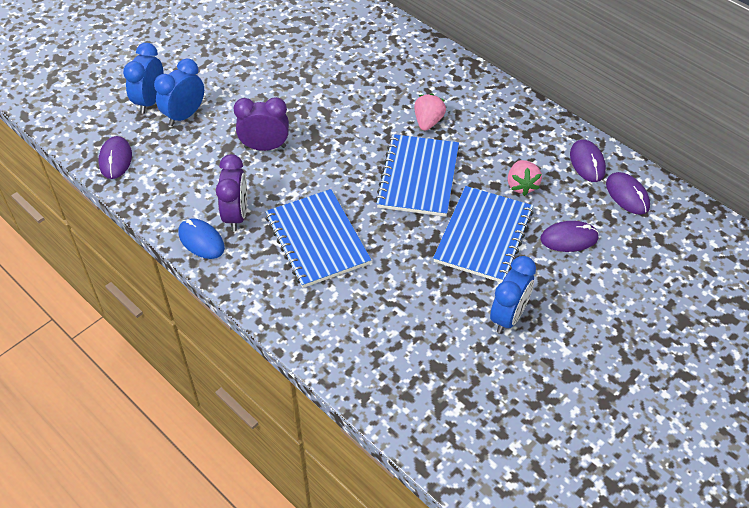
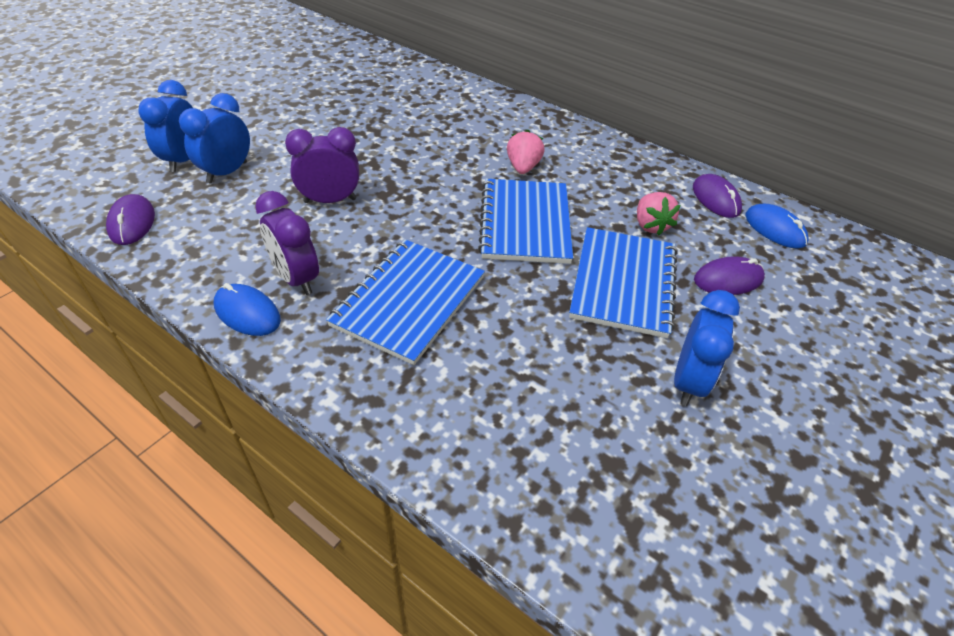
camera: 10 degrees left, 5 degrees down
purple clock [216,154,247,232] -> purple clock turned 150 degrees clockwise [255,191,319,295]
blue notebook [265,189,371,288] -> blue notebook turned 60 degrees clockwise [326,239,485,365]
purple mouse [606,172,650,215] -> blue mouse [745,204,809,248]

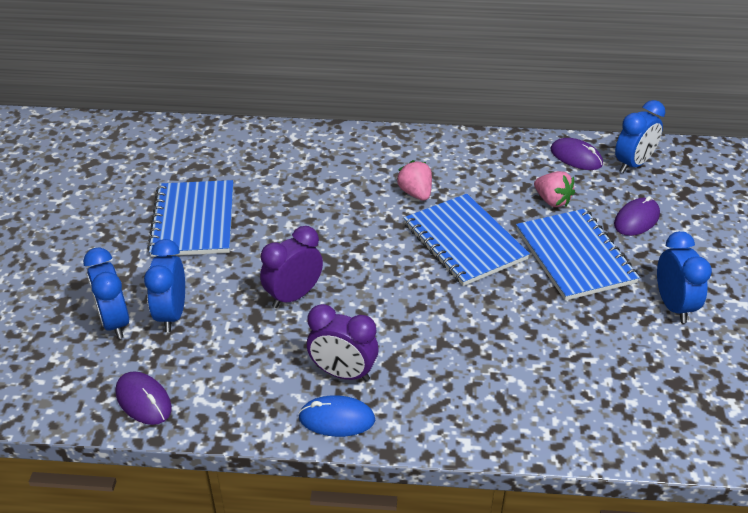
camera: 30 degrees left, 5 degrees down
blue notebook [326,239,485,365] -> blue notebook moved to [147,180,233,257]
blue mouse [745,204,809,248] -> blue clock [615,100,666,173]

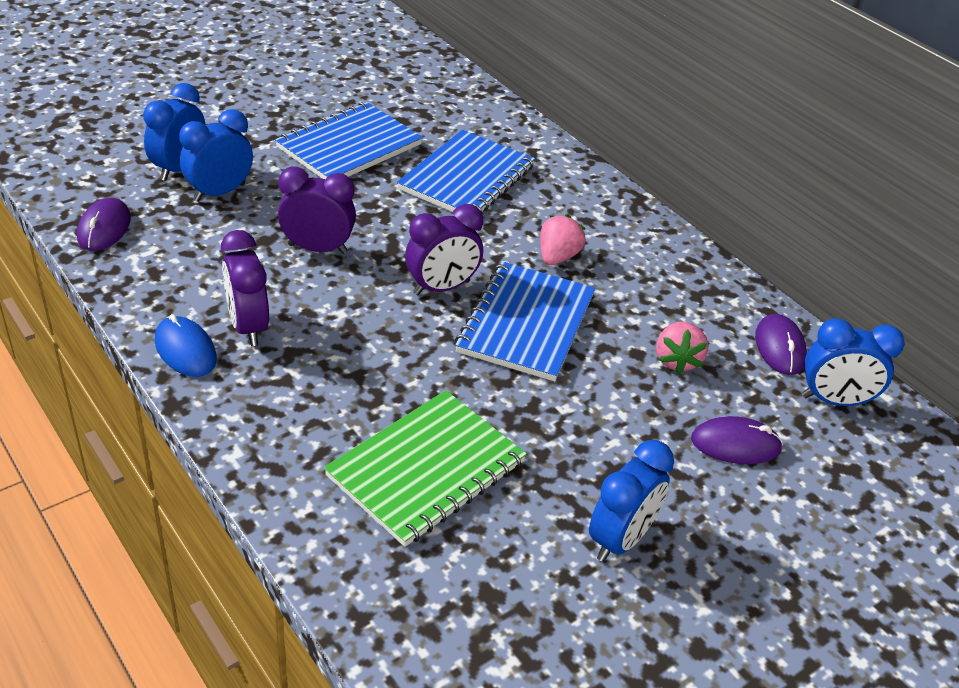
camera: 45 degrees right, 0 degrees up
blue notebook [516,209,640,301] -> blue notebook moved to [397,130,535,213]
none -> green notebook [324,390,527,547]
none -> purple clock [405,204,483,295]

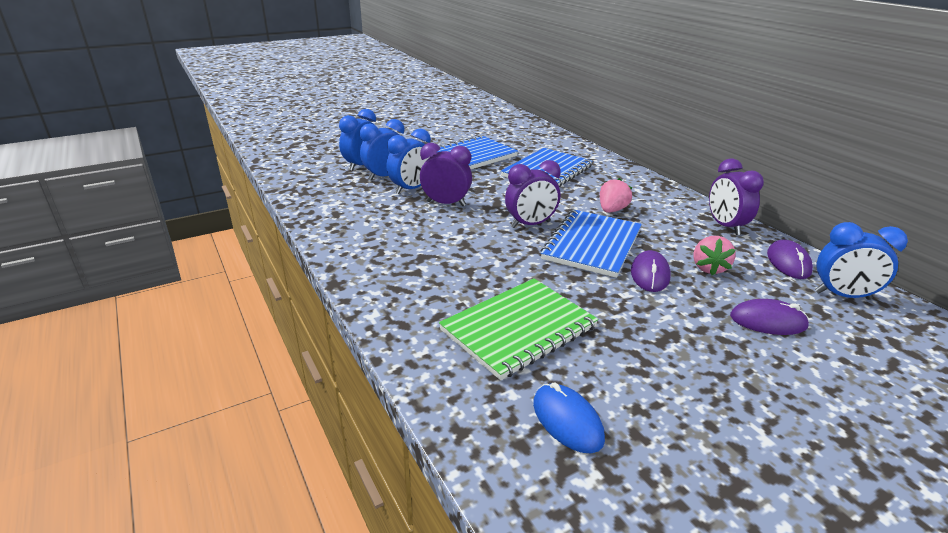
camera: 10 degrees right, 10 degrees down
purple mouse [77,198,131,251] -> purple mouse moved to [631,250,671,292]
blue mouse [155,314,217,377] -> blue mouse moved to [533,383,605,453]
purple clock [221,230,269,346] -> purple clock moved to [709,159,764,235]
blue clock [589,440,674,562] -> blue clock moved to [387,128,431,194]

